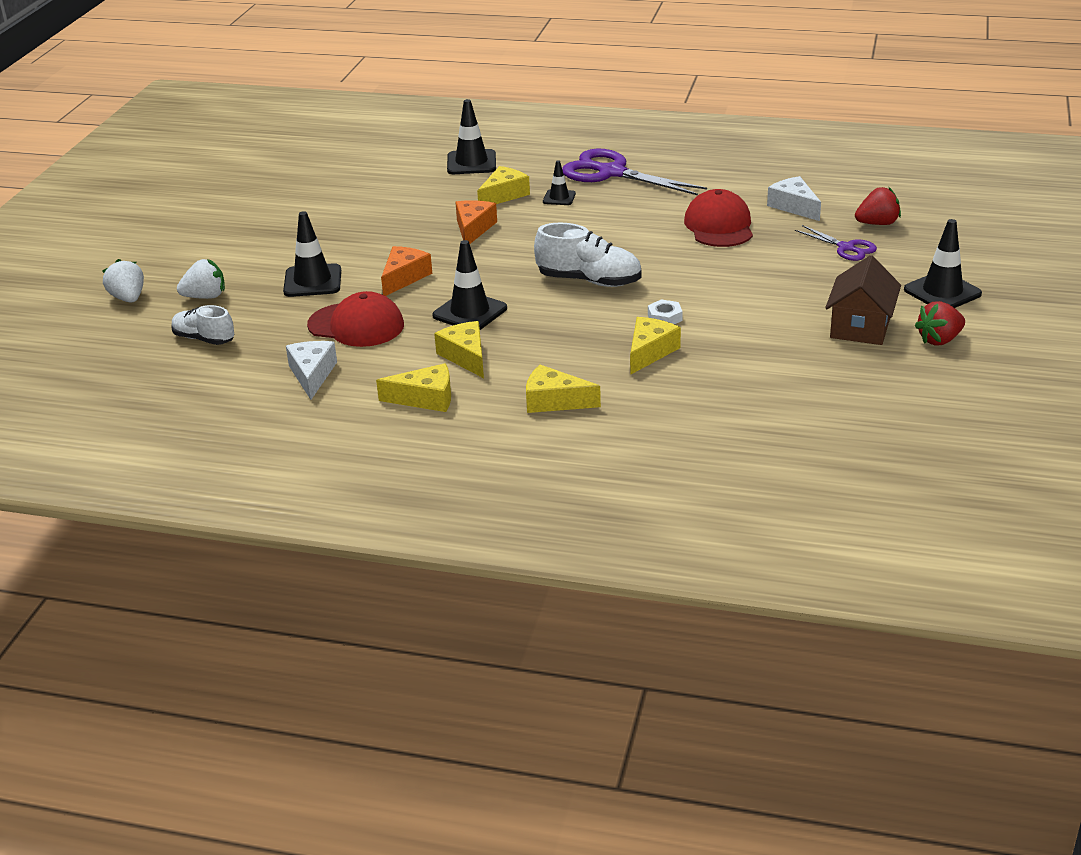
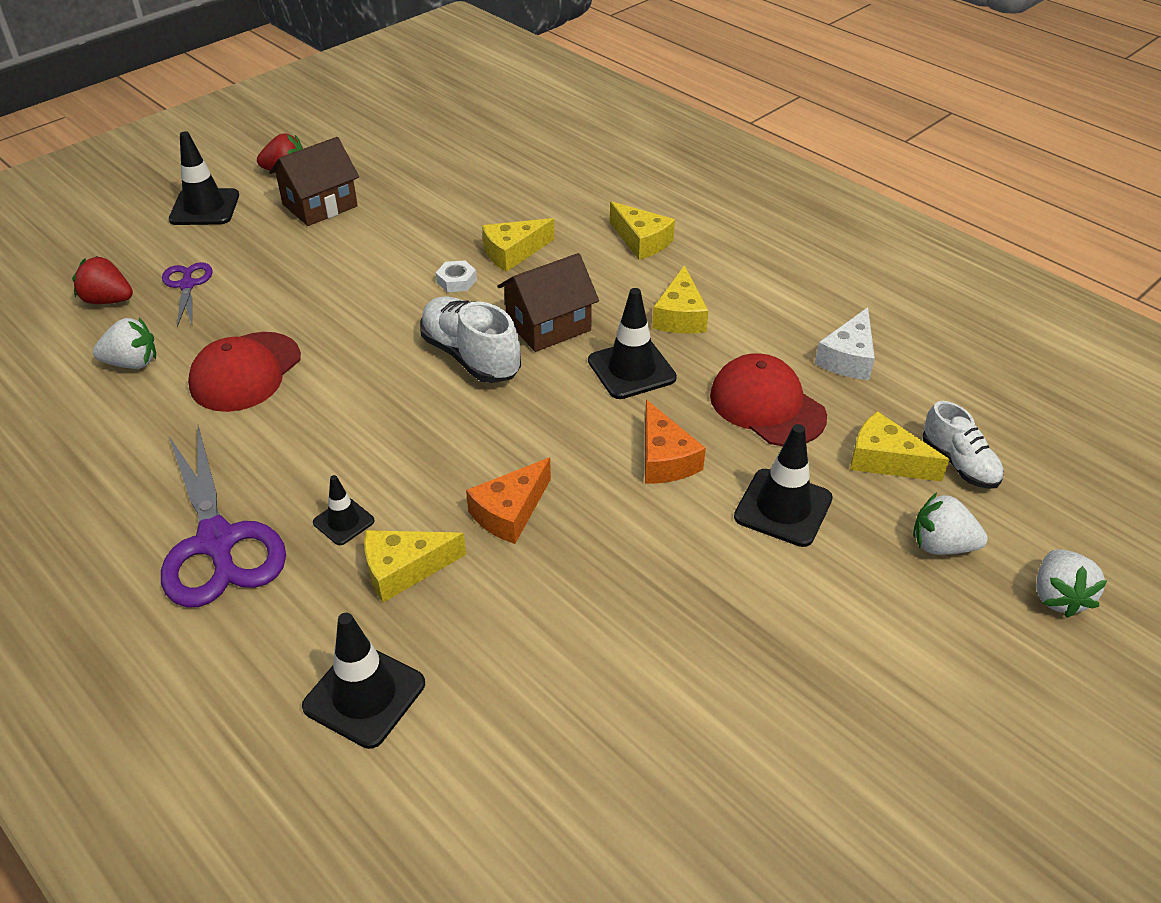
camera: 150 degrees left, 10 degrees up
yellow cheese [376,363,451,412] -> yellow cheese moved to [850,411,949,482]
orange cheese [381,246,432,296] -> orange cheese turned 75 degrees counterclockwise [645,400,706,484]
white cheese [767,176,821,221] -> white strawberry [93,318,156,369]
none -> brown house [497,253,599,352]

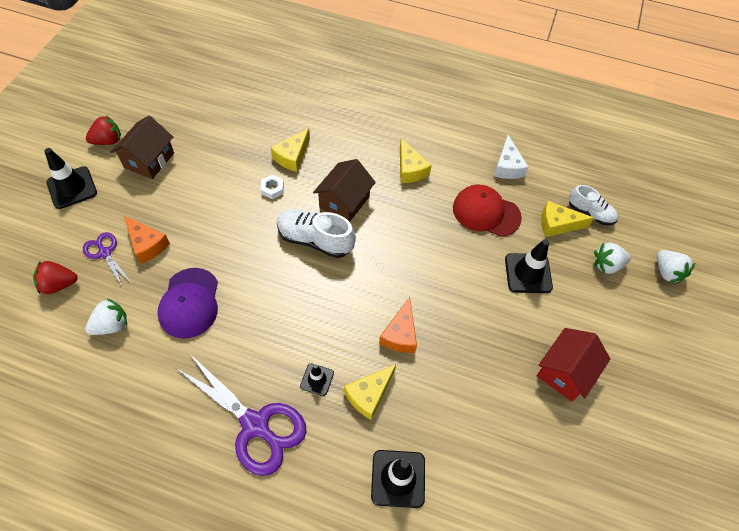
camera: 30 degrees left, 15 degrees up
red cap [188,332,301,412] -> purple cap [157,268,218,339]
black traffic cone [588,288,677,399] -> none
yellow cheese [610,201,675,260] -> none
orange cheese [645,400,706,484] -> orange cheese moved to [124,216,170,264]
none -> red house [537,328,610,401]

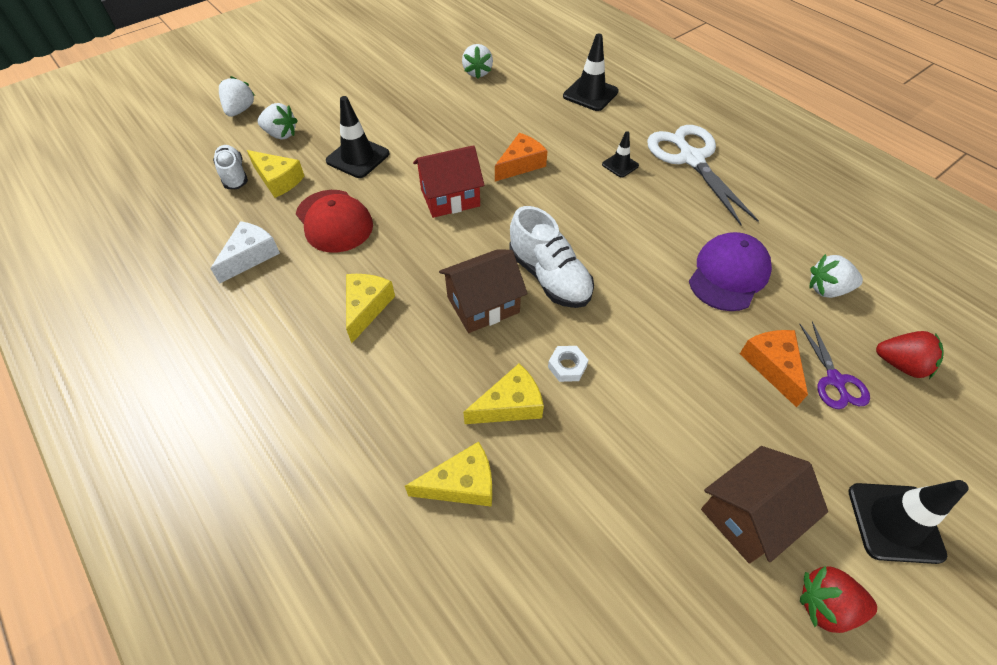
camera: 145 degrees left, 5 degrees down
purple scissors [176,354,306,476] -> white scissors [647,125,759,225]
yellow cheese [344,364,396,420] -> yellow cheese moved to [405,441,492,507]
red house [537,328,610,401] -> red house moved to [413,145,484,218]
none -> white strawberry [462,44,493,79]

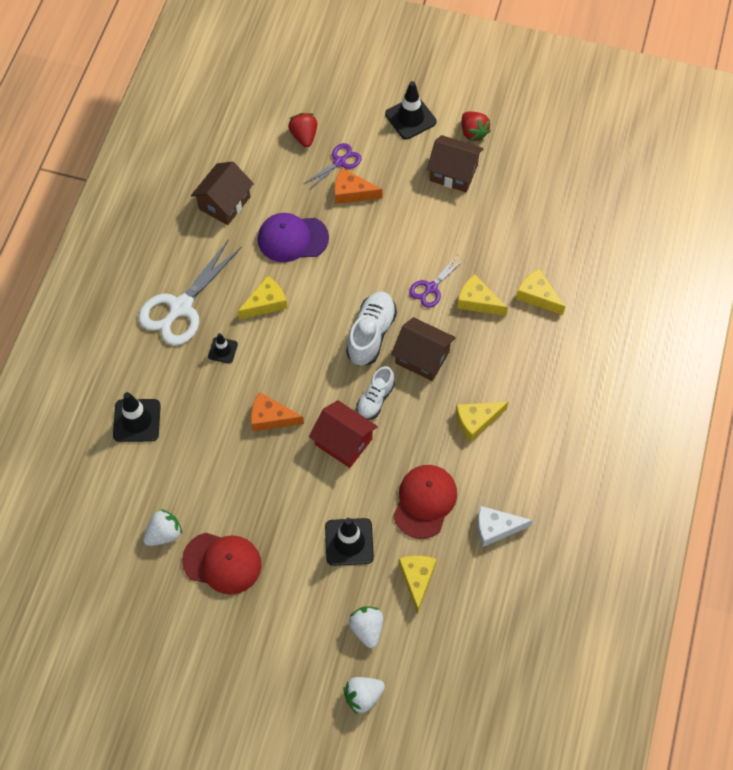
camera: 125 degrees left, 10 degrees up
white shoe [213,145,248,189] -> white shoe moved to [356,366,395,420]
white nut [548,346,588,382] -> purple scissors [409,256,465,308]
orange cheese [740,330,808,407] -> orange cheese turned 60 degrees clockwise [334,168,383,204]
white strawberry [810,254,863,298] -> none
none -> red cap [182,533,262,595]
none -> brown house [191,161,254,225]
none -> yellow cheese [237,276,287,320]

